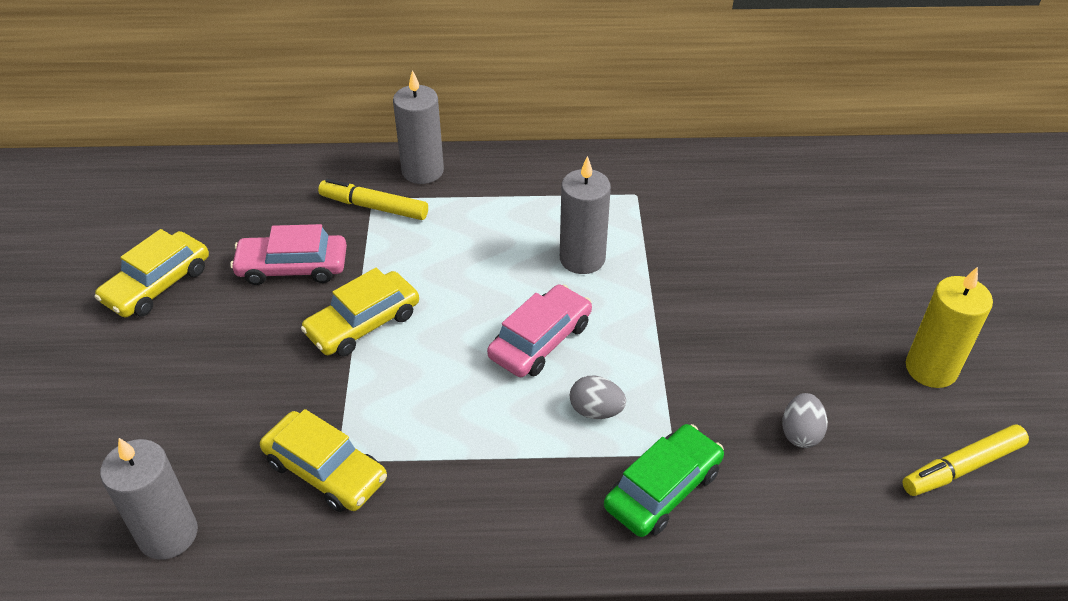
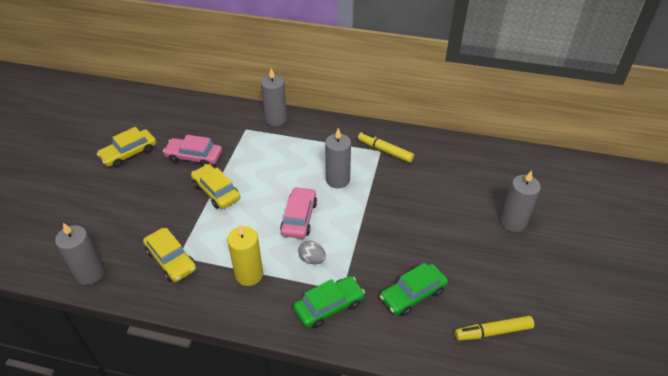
camera: 15 degrees right, 0 degrees up
yellow car [301,268,419,356] -> yellow car turned 75 degrees clockwise [191,164,241,209]
yellow marker [318,179,428,220] -> yellow marker moved to [358,132,414,163]
pink car [487,284,592,377] -> pink car turned 45 degrees counterclockwise [280,187,317,239]
grey egg [782,393,828,448] -> green car [380,263,448,316]
yellow candle [906,267,993,388] -> yellow candle moved to [227,224,263,286]
none -> grey candle [500,170,541,232]

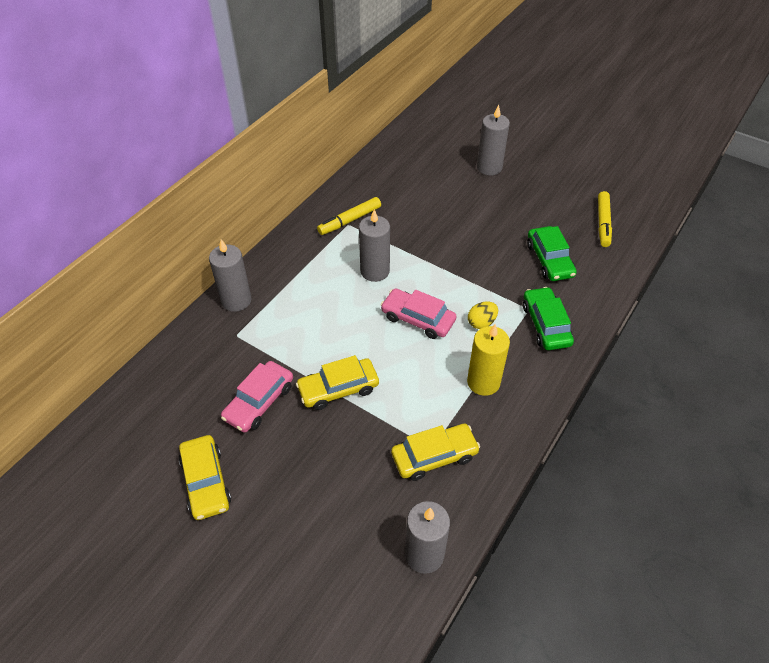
camera: 70 degrees left, 5 degrees up
grey egg [298,241,326,264] -> yellow egg [468,302,498,329]

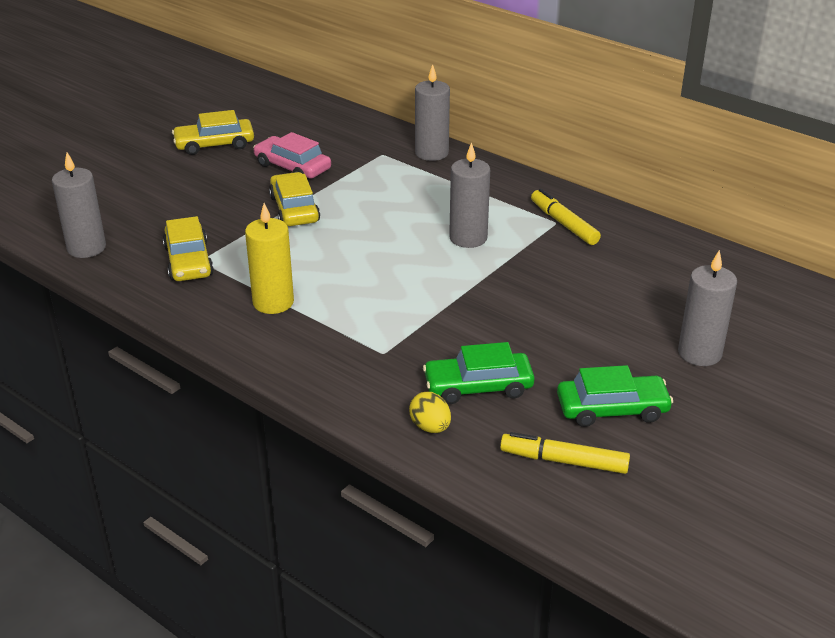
camera: 95 degrees right, 15 degrees down
pink car [381,288,457,339] -> none
yellow egg [468,302,498,329] -> yellow egg moved to [409,392,451,433]
green car [523,287,574,350] -> green car moved to [557,365,673,427]

